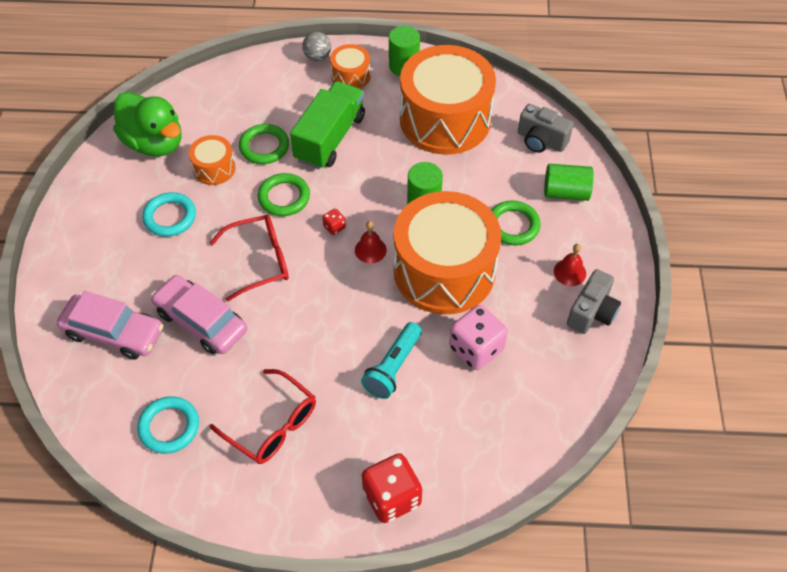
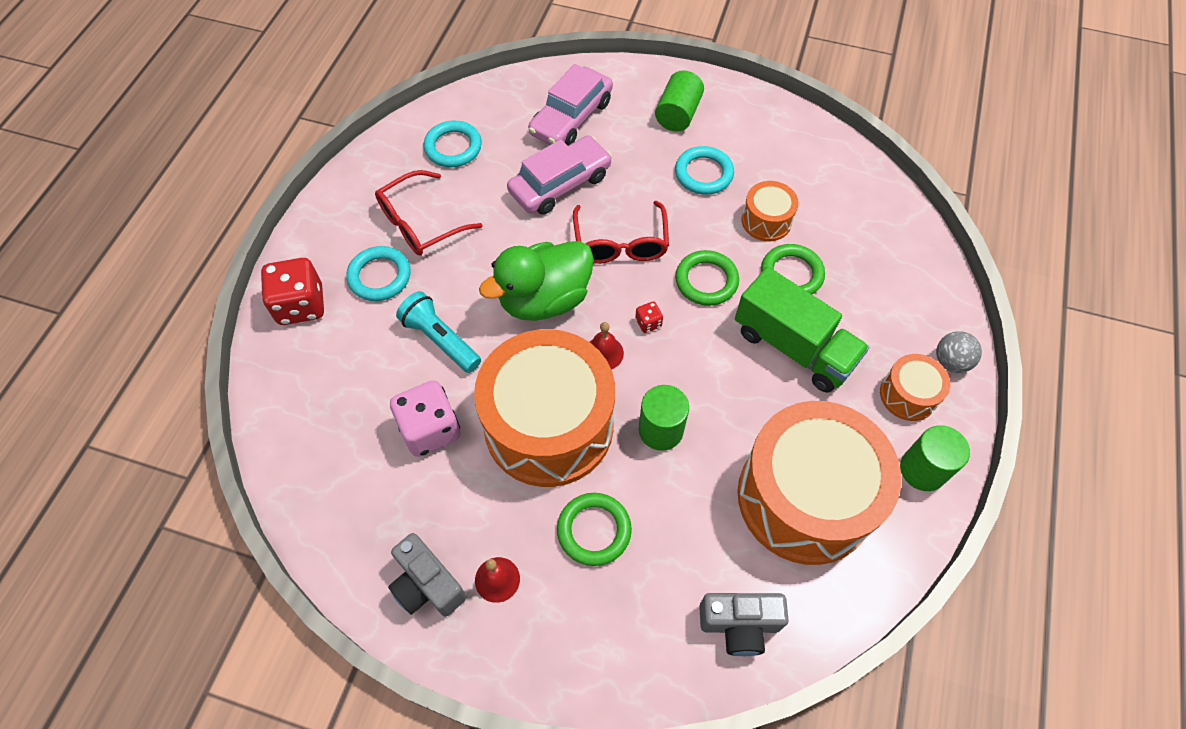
camera: 105 degrees right, 5 degrees up
green duck [113,92,182,157] -> green duck moved to [479,241,594,321]
grey camera [518,104,574,153] -> grey camera turned 135 degrees counterclockwise [699,593,789,656]
green cylinder [544,164,594,201] -> green cylinder moved to [655,70,704,132]
none -> turquoise ring [346,246,410,301]

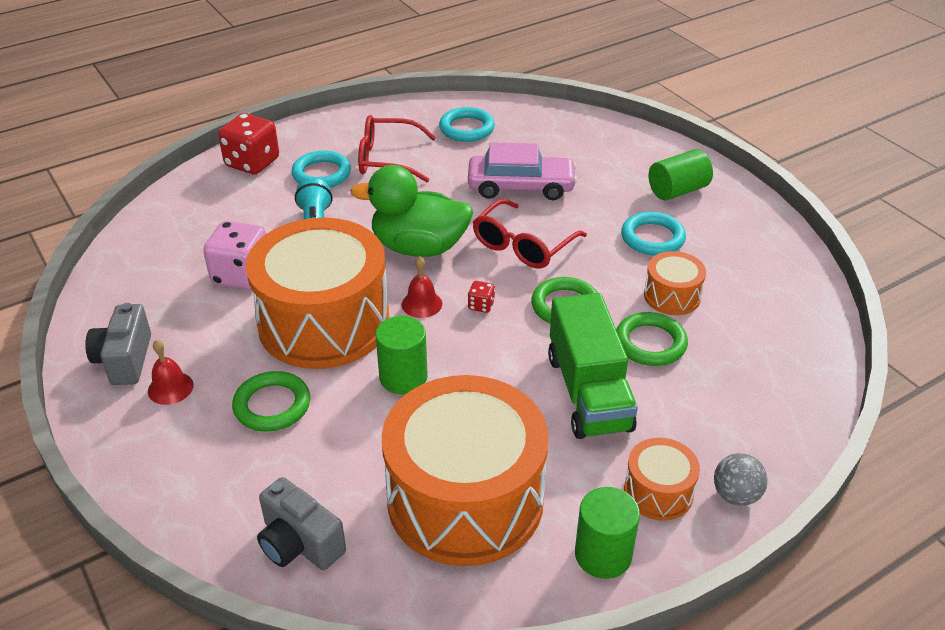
camera: 40 degrees right, 20 degrees down
pink car [528,64,613,145] -> none

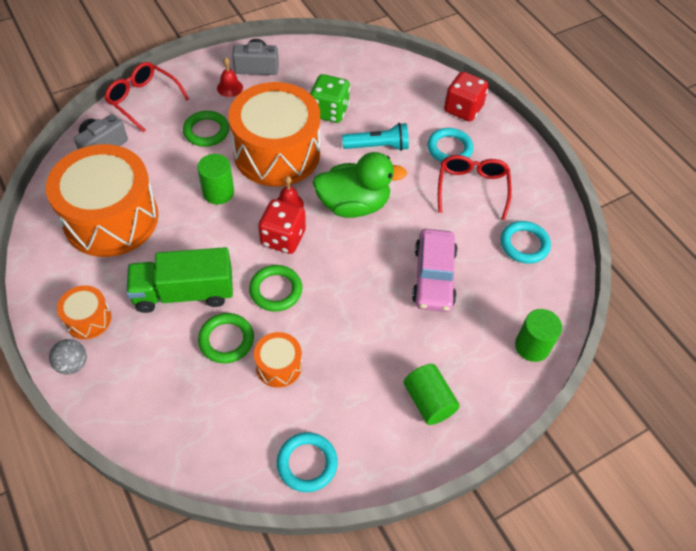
camera: 90 degrees right, 15 degrees up
pink dice [203,221,267,290] -> green dice [310,74,350,123]
green duck [350,165,473,257] -> green duck turned 75 degrees clockwise [313,152,407,218]
red dice [468,281,495,313] -> red dice [258,199,306,254], size x2.23
red glasses [473,199,587,269] -> red glasses moved to [105,62,189,132]
green cylinder [575,487,640,579] -> green cylinder moved to [515,309,562,362]
turquoise ring [621,212,686,256] -> turquoise ring moved to [277,432,338,492]

